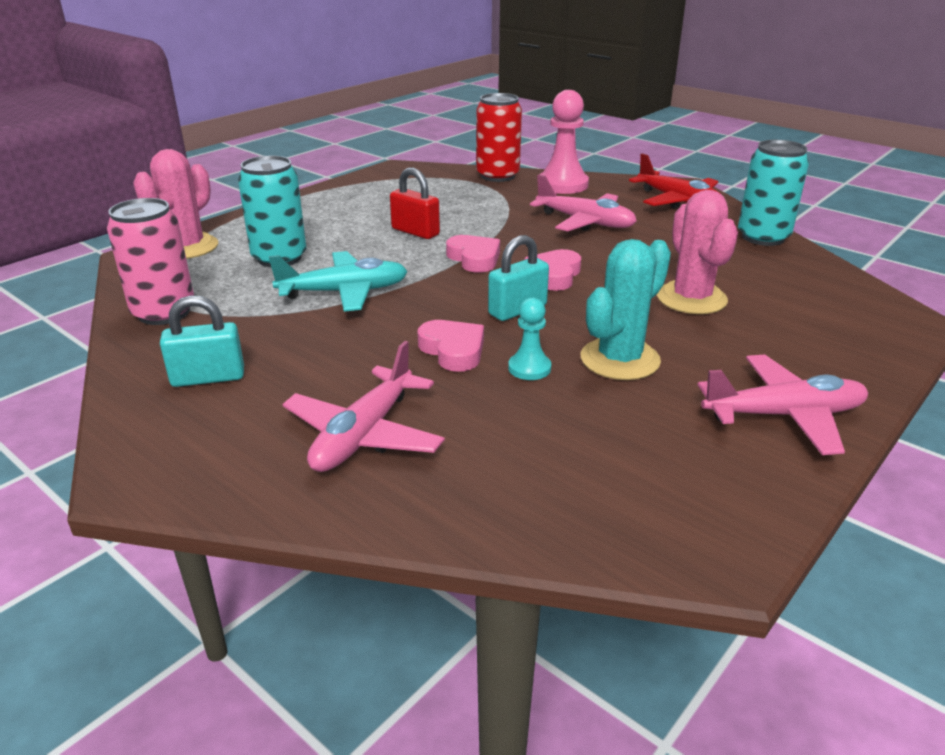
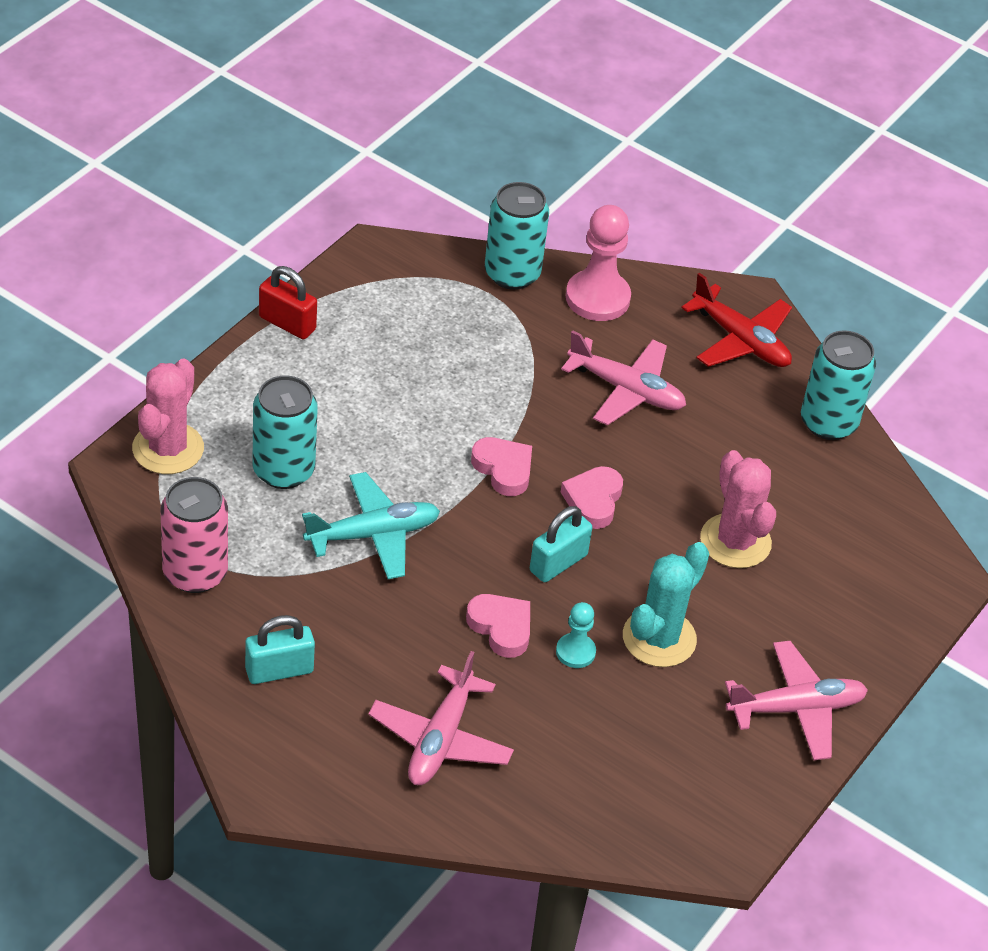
camera: 10 degrees left, 15 degrees up
red padlock [390,168,440,239] -> red padlock moved to [259,266,317,339]
red can [476,93,522,182] -> turquoise can [485,182,549,290]

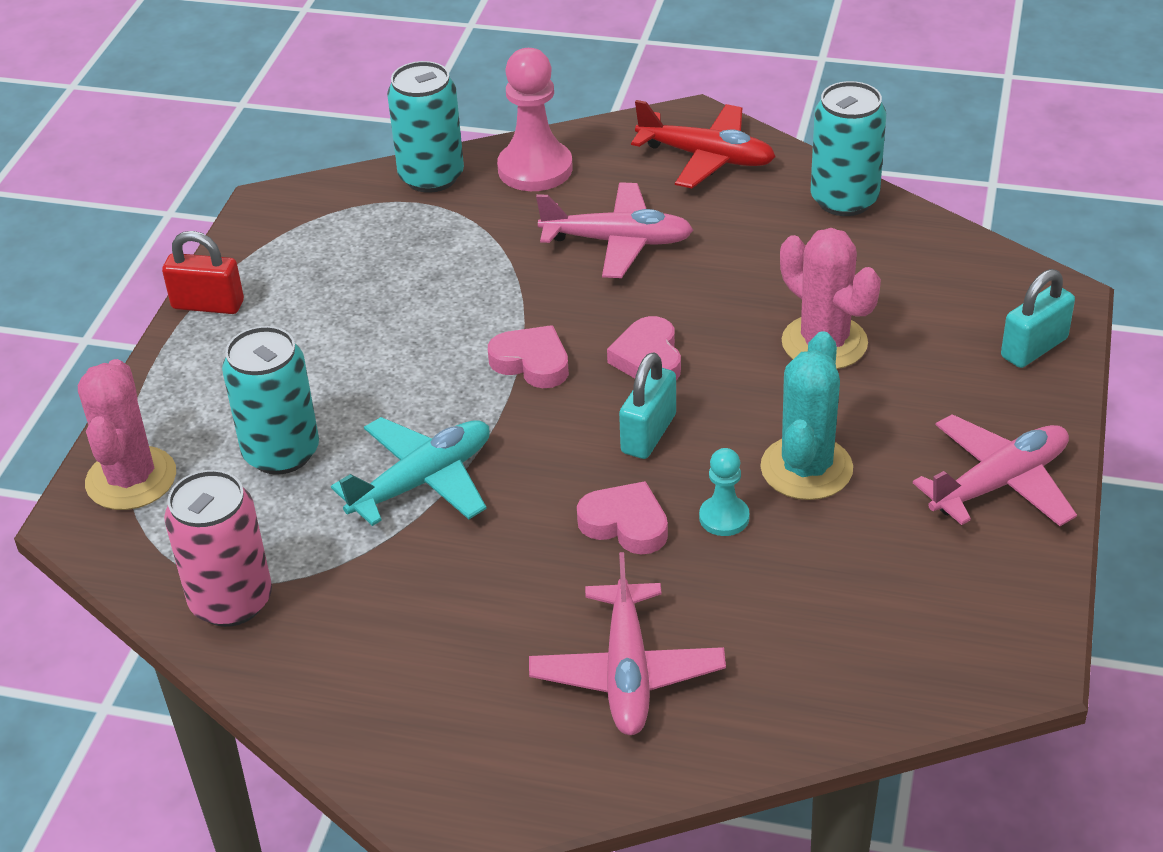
camera: 15 degrees left, 5 degrees down
turquoise padlock [245,615,315,684] -> turquoise padlock moved to [1001,269,1075,368]

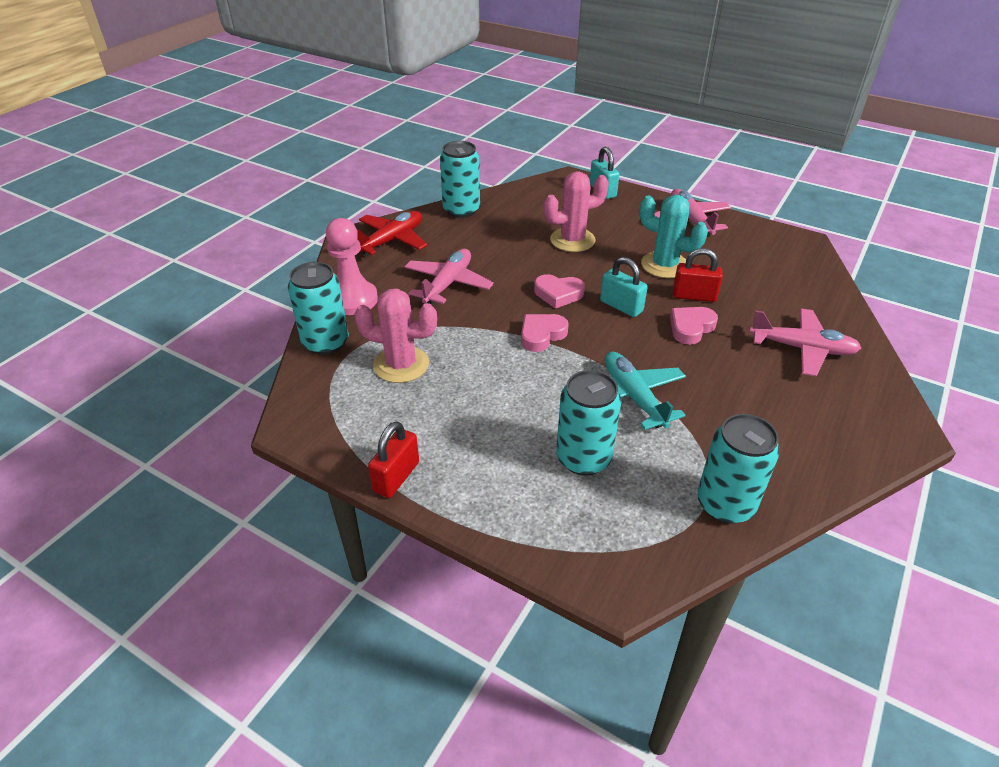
camera: 75 degrees left, 0 degrees up
pink cactus [78,359,176,510] -> pink cactus moved to [354,289,437,383]
pink can [164,470,272,627] -> turquoise can [697,414,780,524]
turquoise pawn [699,448,750,536] -> red padlock [673,248,723,302]

